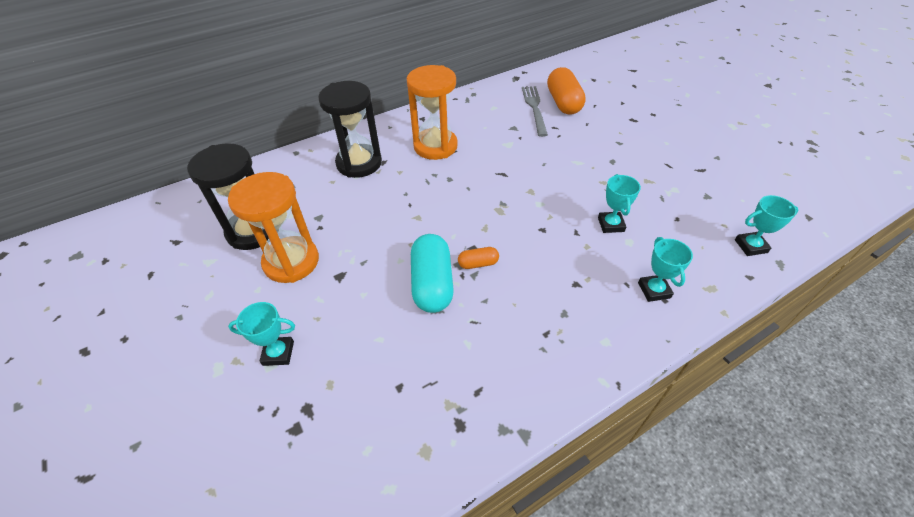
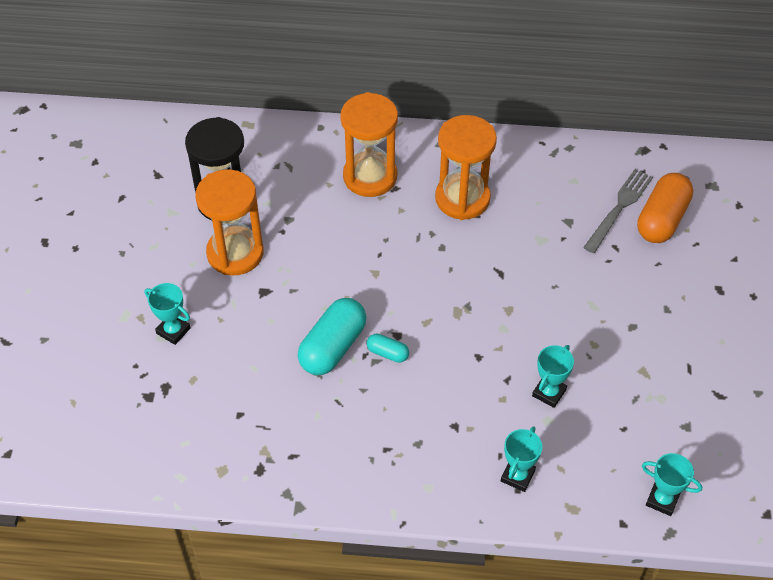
camera: 35 degrees right, 5 degrees up
black hourglass [318,81,382,178] -> orange hourglass [340,92,398,197]
orange capsule [458,247,499,269] -> turquoise capsule [367,334,409,363]

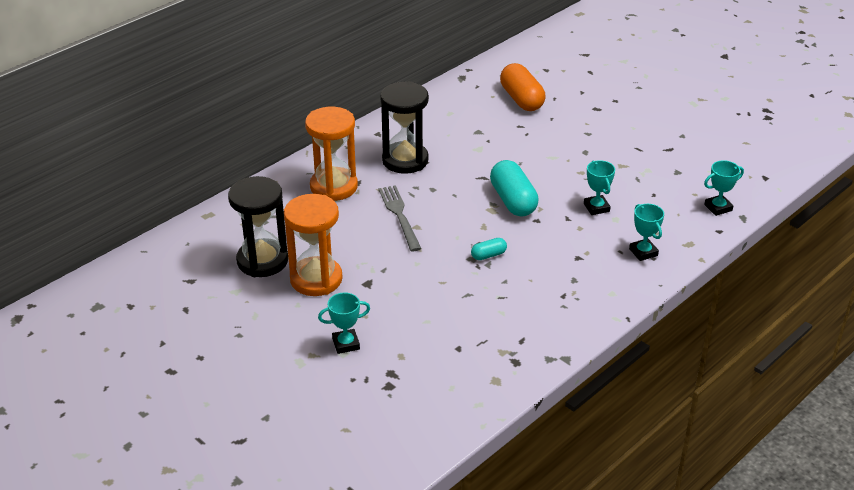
camera: 50 degrees left, 15 degrees down
turquoise capsule [298,298,366,375] -> turquoise capsule moved to [490,160,539,217]
orange hourglass [435,115,497,220] -> black hourglass [380,81,429,174]
grey fork [583,169,653,253] -> grey fork moved to [379,185,421,251]

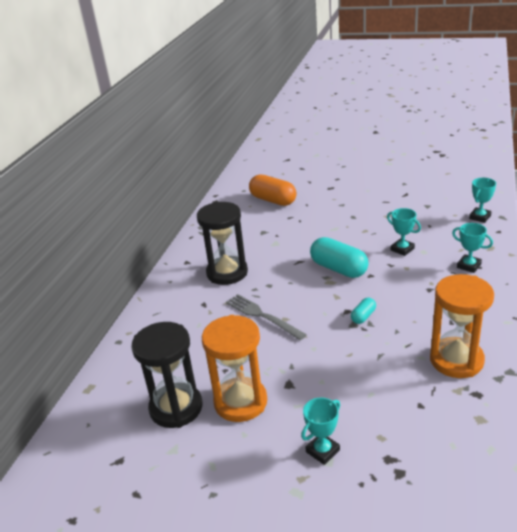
camera: 25 degrees left, 5 degrees down
orange hourglass [305,107,358,201] -> orange hourglass moved to [430,274,494,378]

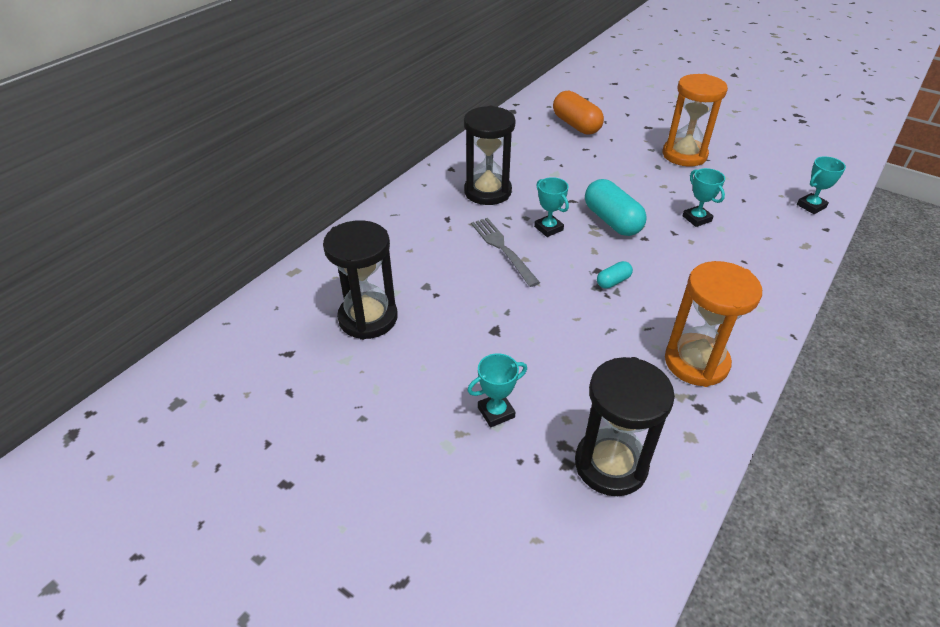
camera: 15 degrees right, 10 degrees up
orange hourglass [202,315,267,422] -> orange hourglass moved to [663,74,728,167]
turquoise trophy [452,223,493,273] -> turquoise trophy moved to [534,177,569,237]
none -> black hourglass [575,357,675,496]

